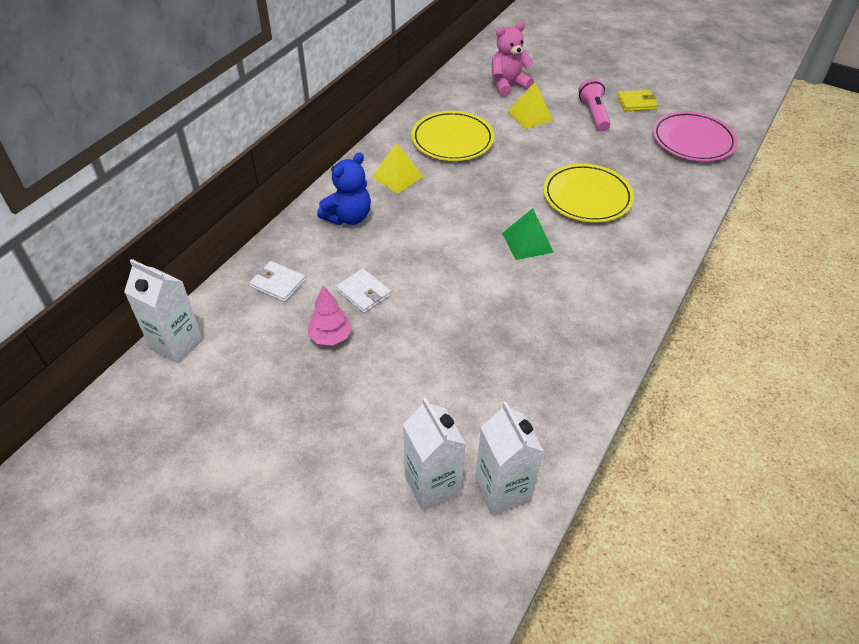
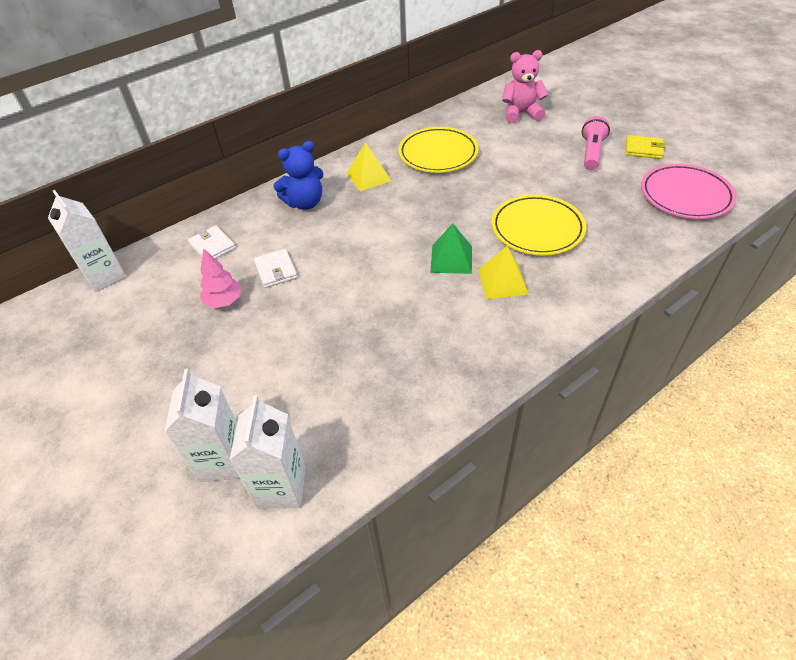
camera: 25 degrees right, 0 degrees up
yellow pyramid [507,82,553,129] -> yellow pyramid moved to [478,246,529,299]

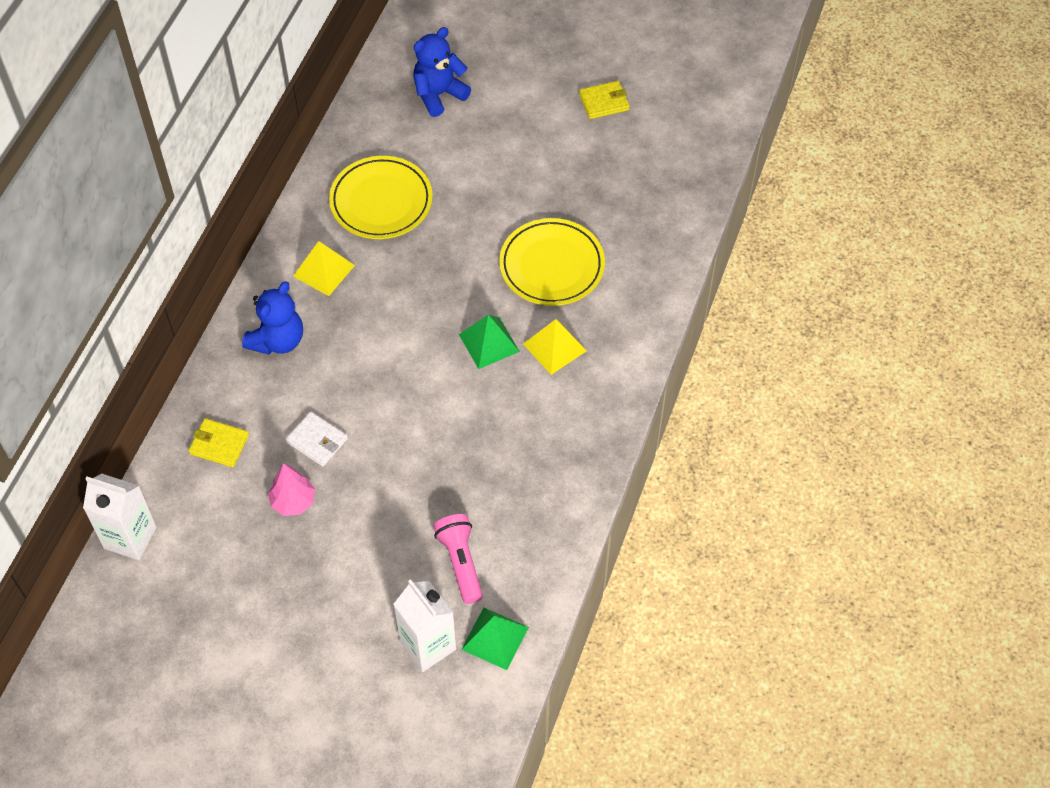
camera: 35 degrees left, 10 degrees up
white wallet [188,225,236,259] -> yellow wallet [189,418,249,467]
white carton [229,395,306,508] -> green pyramid [461,607,529,670]
pink teddy bear [502,50,548,123] -> blue teddy bear [413,27,471,117]
pink flashlight [582,116,610,170] -> pink flashlight moved to [433,514,483,604]
pink plate [641,164,737,219] -> none

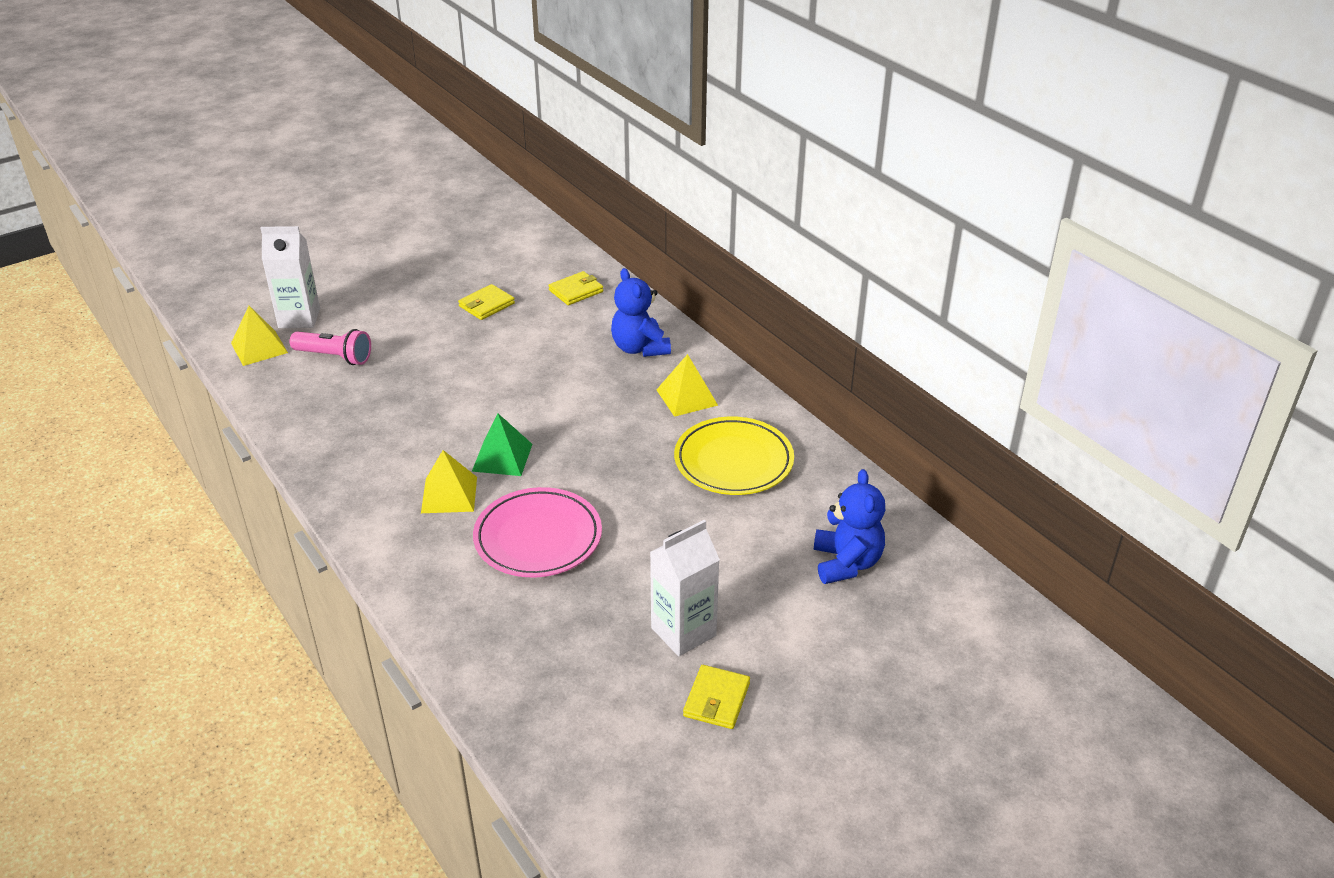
camera: 125 degrees right, 20 degrees down
white carton [83,474,156,560] -> white carton moved to [650,520,720,656]
pink tree [268,463,315,516] -> yellow wallet [458,284,515,320]
white wallet [286,412,348,466] -> none
green pyramid [461,607,529,670] -> yellow pyramid [231,306,288,366]
yellow plate [499,218,605,306] -> pink plate [473,487,602,577]

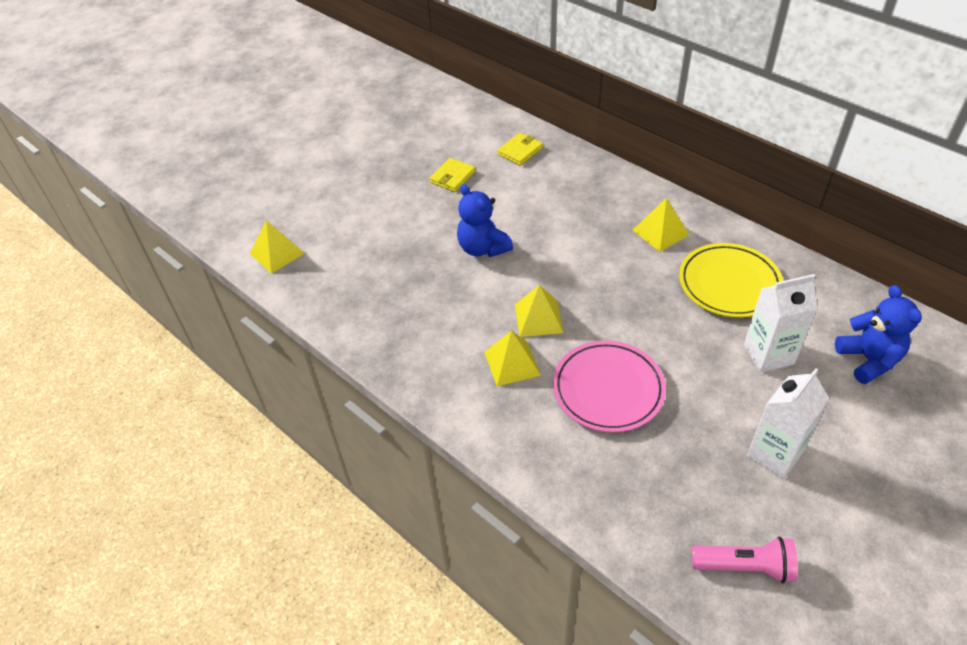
camera: 10 degrees left, 10 degrees up
white carton [261,226,320,328] -> white carton moved to [744,274,818,372]
pink flashlight [290,329,371,365] -> pink flashlight moved to [692,536,798,583]
green pyramid [472,413,532,476] -> yellow pyramid [515,285,563,337]
blue teddy bear [611,268,671,357] -> blue teddy bear moved to [457,184,513,257]
yellow wallet [683,665,750,729] -> none

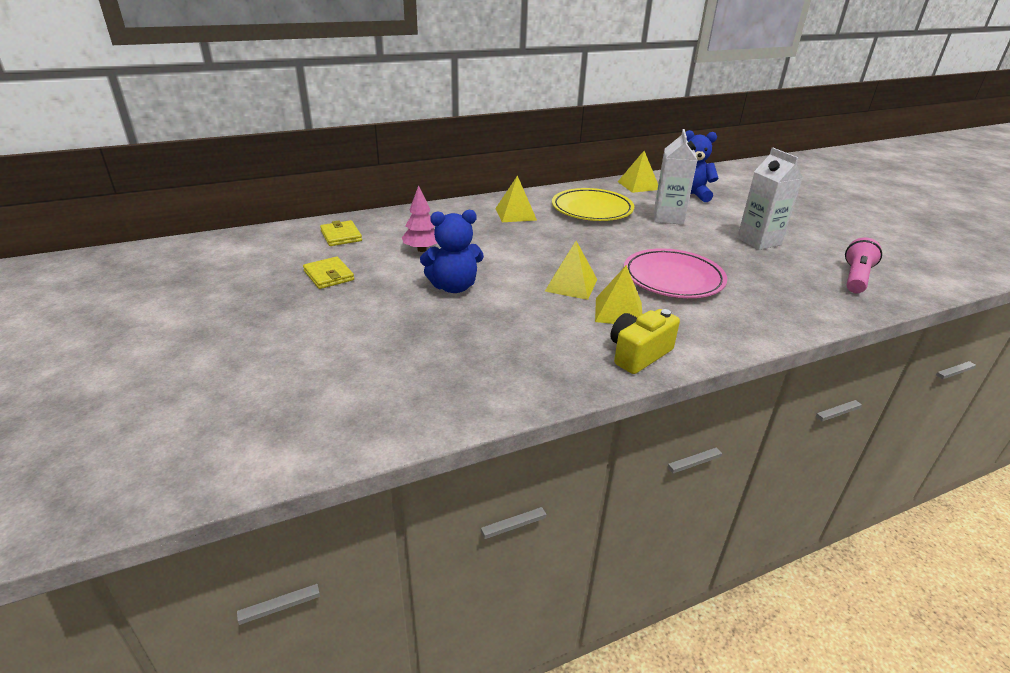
camera: 70 degrees left, 15 degrees down
yellow pyramid [250,220,305,274] -> yellow pyramid moved to [618,151,658,193]
none -> pink tree [402,185,437,252]
none -> yellow camera [610,309,680,374]

